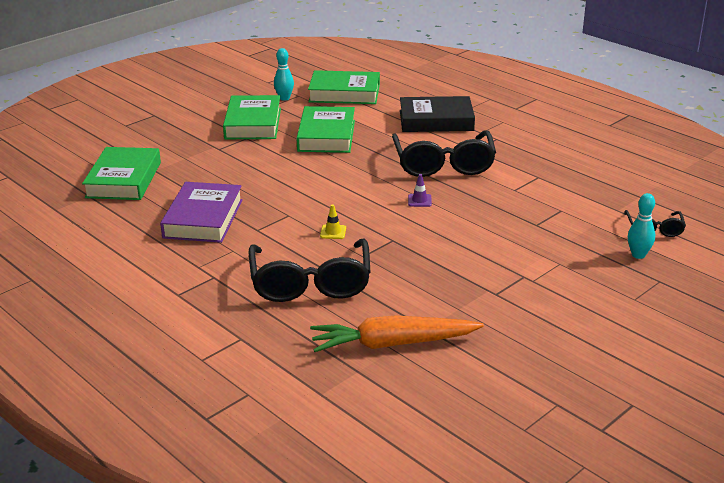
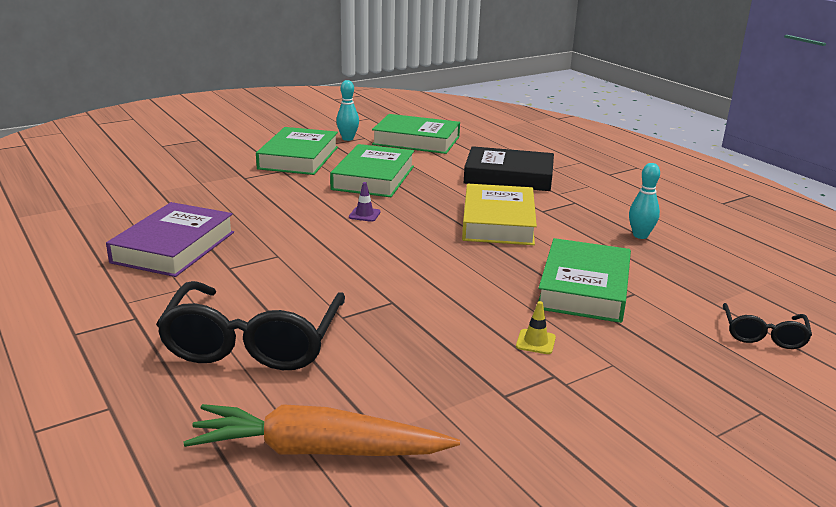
camera: 10 degrees right, 5 degrees down
green book [82,147,161,200] -> green book moved to [539,238,631,323]
yellow traffic cone [320,204,346,239] -> yellow traffic cone moved to [516,301,556,354]
black glasses [392,130,496,177] -> yellow book [462,184,537,245]
purple traffic cone [408,174,432,207] -> purple traffic cone moved to [349,182,381,222]
turquoise bowling pin [628,193,655,259] -> turquoise bowling pin moved to [629,163,660,239]

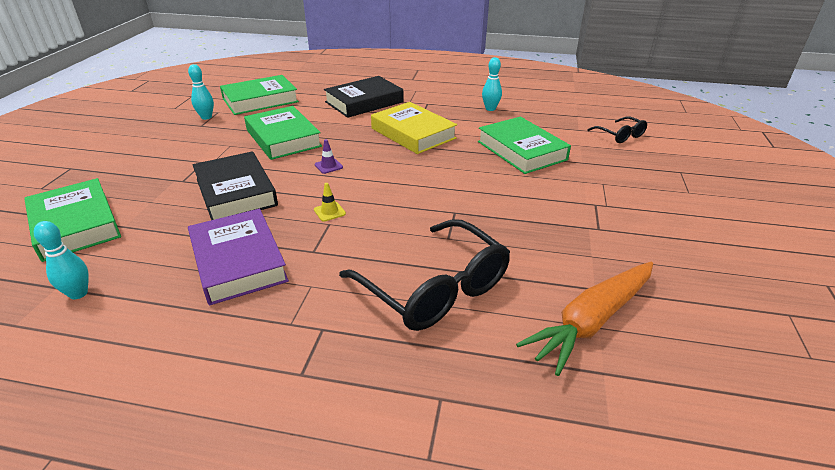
camera: 45 degrees left, 10 degrees up
green book [256,127,338,175] -> green book moved to [24,178,121,262]
yellow traffic cone [516,301,556,354] -> yellow traffic cone moved to [314,183,346,222]
none -> turquoise bowling pin [34,221,89,299]
none -> black book [193,151,278,220]

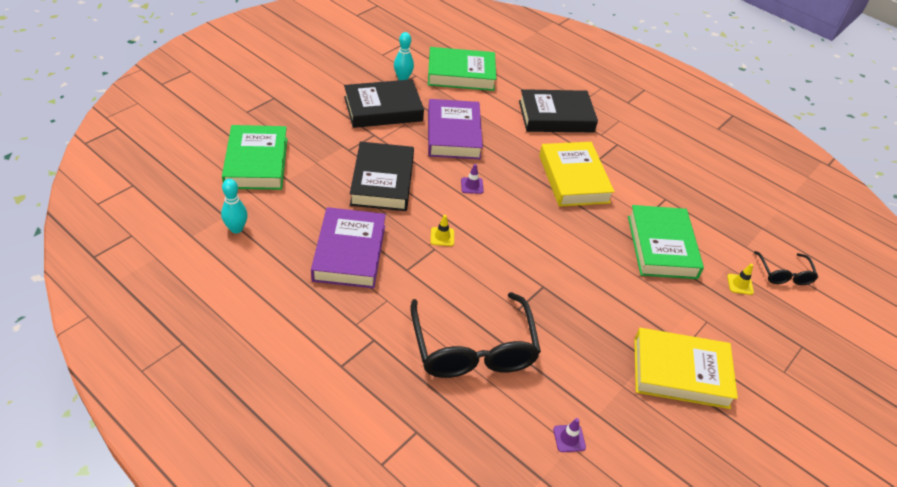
camera: 25 degrees right, 10 degrees up
green book [244,106,322,160] -> purple book [428,99,483,159]
turquoise bowling pin [482,57,502,111] -> none
orange carrot [516,262,653,376] -> purple traffic cone [553,418,586,452]
none -> black book [344,79,424,128]
none -> yellow book [634,328,738,409]
none -> yellow traffic cone [727,264,754,295]

